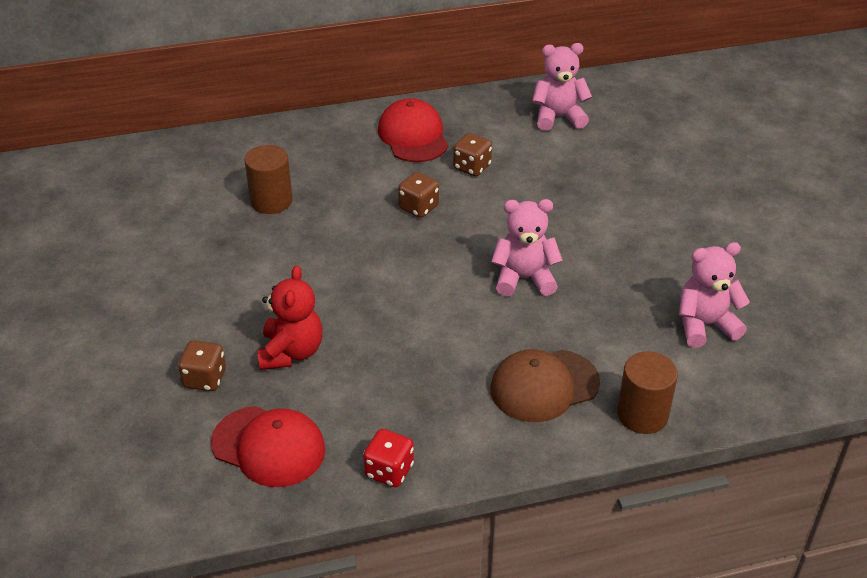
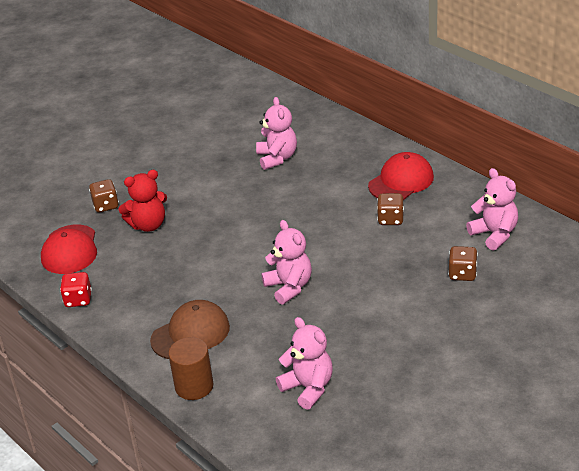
camera: 65 degrees right, 5 degrees down
brown cylinder [244,145,293,214] -> pink teddy bear [256,97,297,170]
brown dice [398,172,439,218] -> brown dice moved to [448,246,478,281]
brown cap [490,349,600,422] -> brown cap turned 105 degrees clockwise [150,300,230,359]

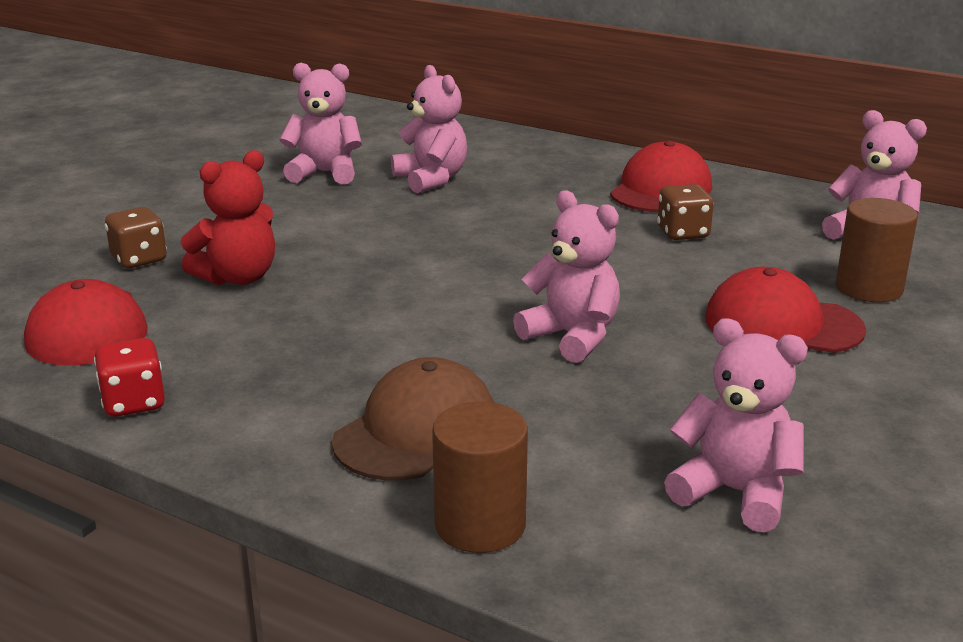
camera: 20 degrees left, 10 degrees down
brown dice [448,246,478,281] -> brown cylinder [836,198,918,302]
none -> pink teddy bear [279,63,362,184]
none -> red cap [705,267,866,353]

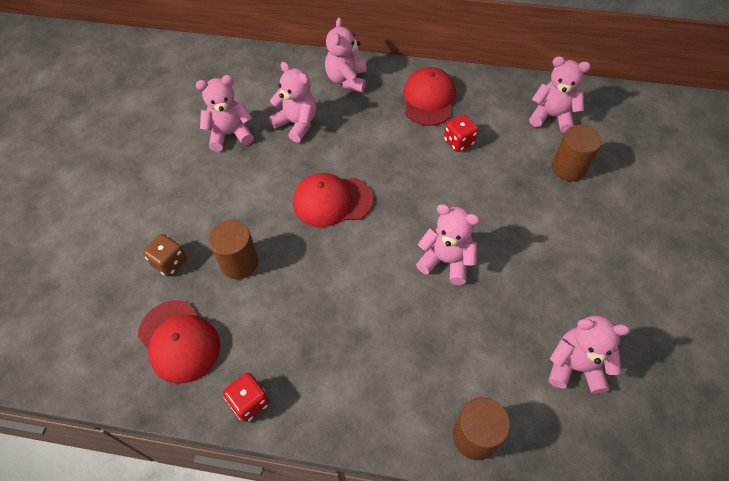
camera: 20 degrees left, 30 degrees up
red teddy bear [180,150,275,285] -> brown cylinder [209,220,258,279]
brown cap [332,357,495,481] -> none
brown dice [657,184,714,240] -> red dice [444,114,478,152]
red cap [705,267,866,353] -> red cap moved to [293,173,373,227]
none -> pink teddy bear [325,17,367,92]

